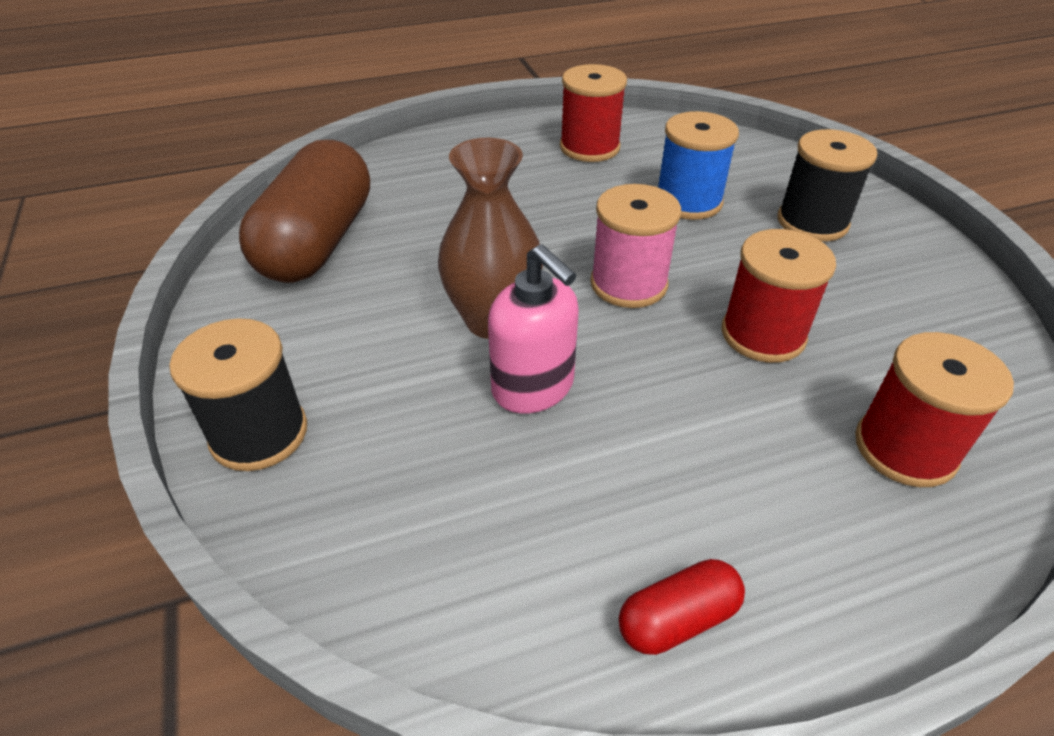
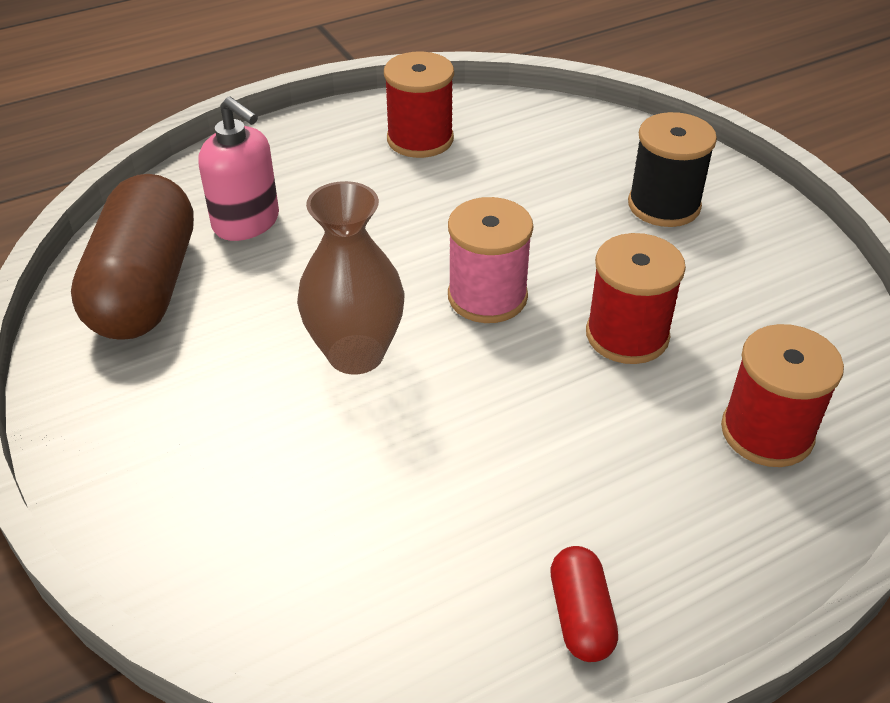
camera: 10 degrees left, 0 degrees up
black spool [169,318,307,471] -> none
pink soap dispenser [488,244,579,414] -> pink soap dispenser moved to [199,96,279,241]
red capsule [619,559,745,655] -> red capsule turned 60 degrees counterclockwise [550,546,618,662]
blue spool [658,111,739,220] -> none

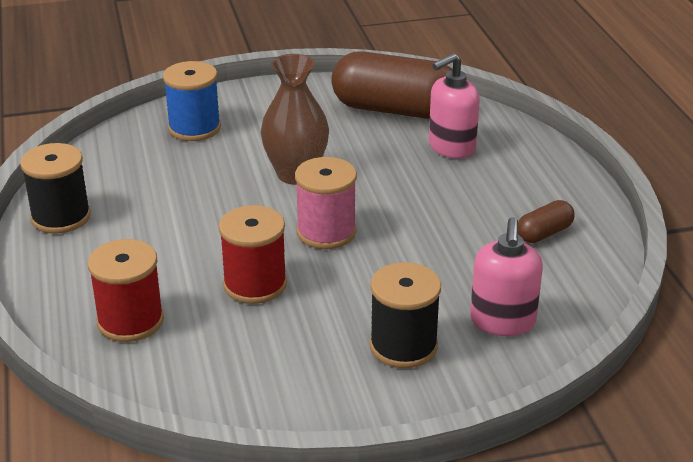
camera: 105 degrees right, 10 degrees down
red spool [384,51,454,158] -> brown capsule [518,200,574,243]
red capsule [550,546,618,662] -> black spool [20,143,91,234]
none -> blue spool [163,61,221,141]
none -> pink soap dispenser [470,217,543,336]

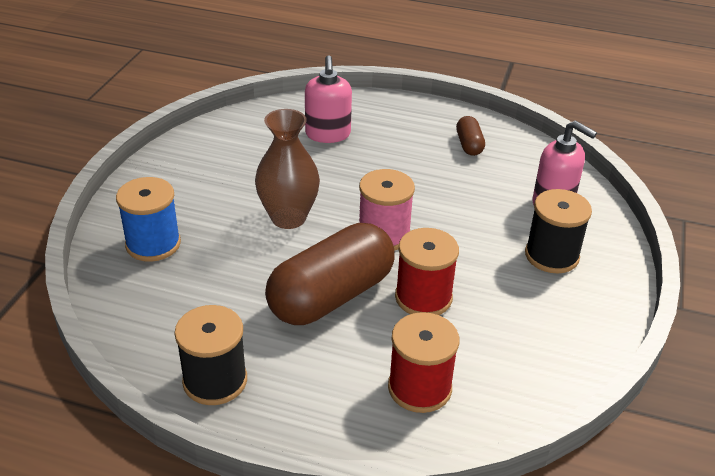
camera: 60 degrees left, 5 degrees up
brown capsule [331,51,453,119] -> brown capsule moved to [265,223,395,325]

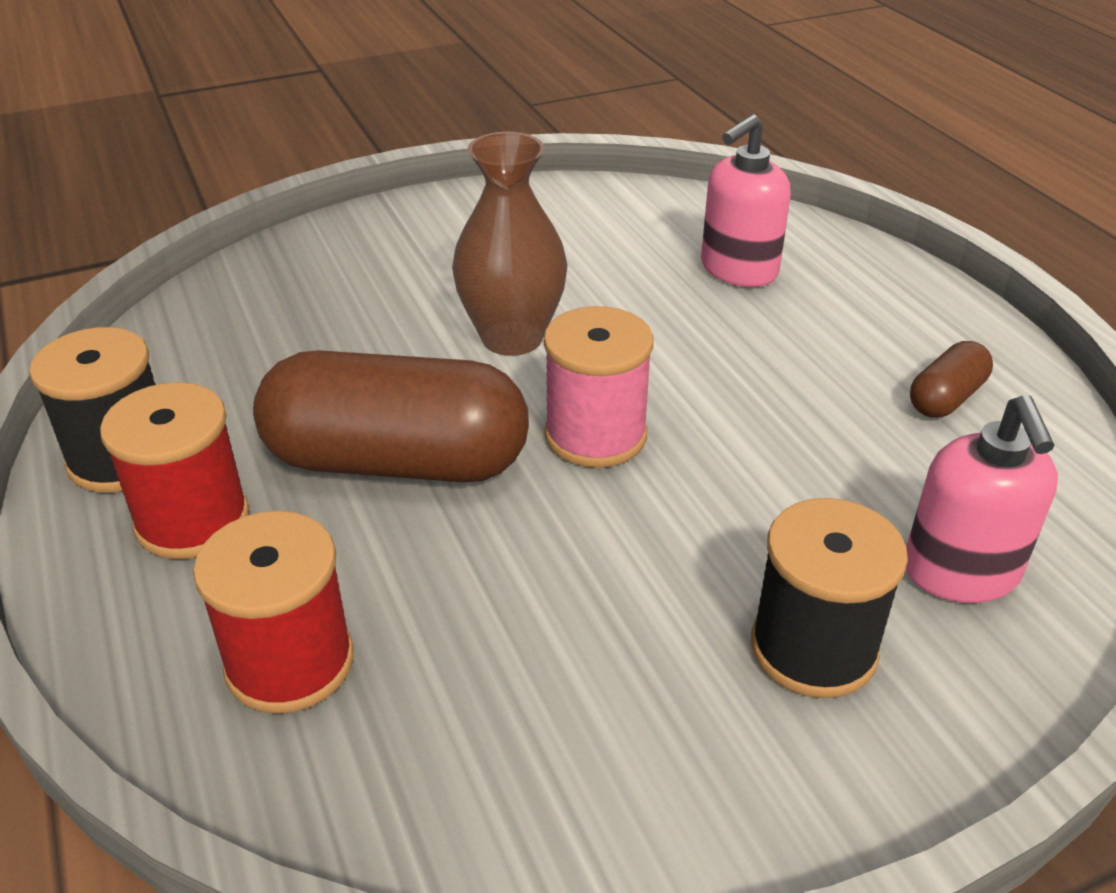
camera: 50 degrees right, 0 degrees up
blue spool [116,177,181,262] -> none
red spool [395,228,459,315] -> red spool moved to [100,382,249,559]

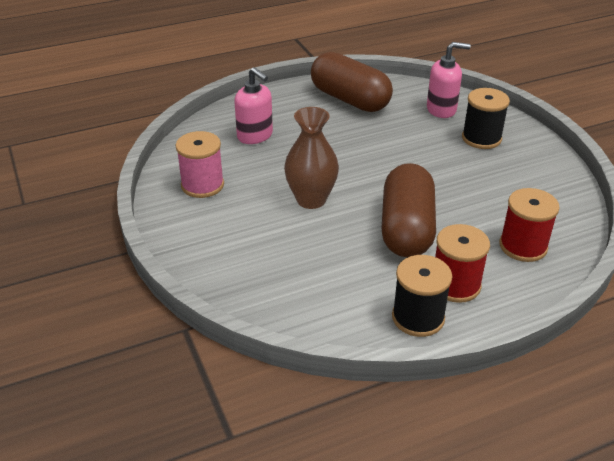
camera: 90 degrees left, 0 degrees up
pink spool [544,306,653,468] -> pink spool moved to [176,131,224,198]
brown capsule [910,341,993,418] -> brown capsule [311,52,393,112], size x2.24

